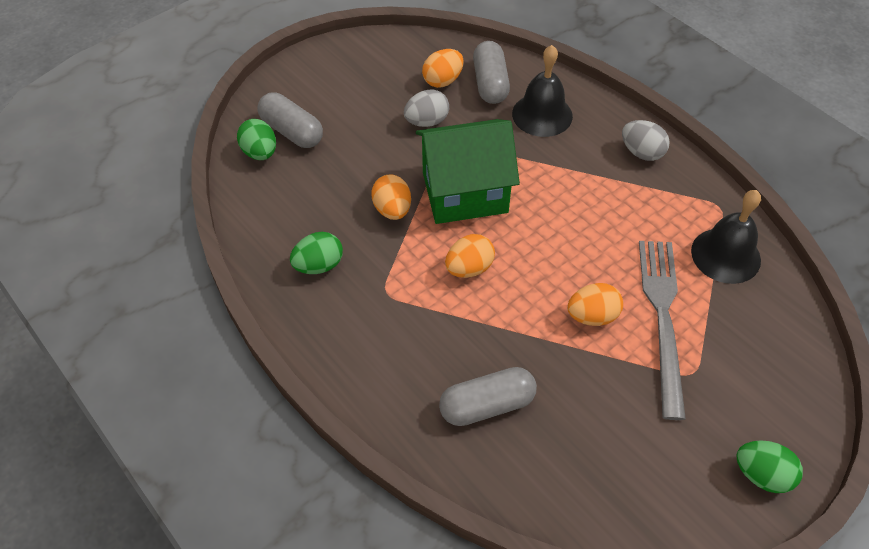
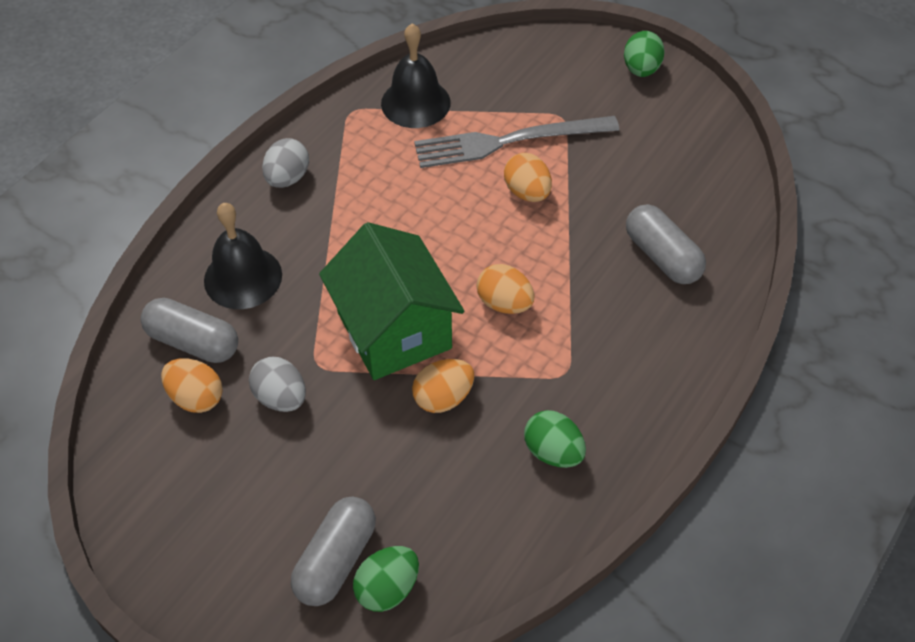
camera: 105 degrees left, 0 degrees up
grey capsule [473,41,510,104] -> grey capsule turned 45 degrees clockwise [141,298,238,363]

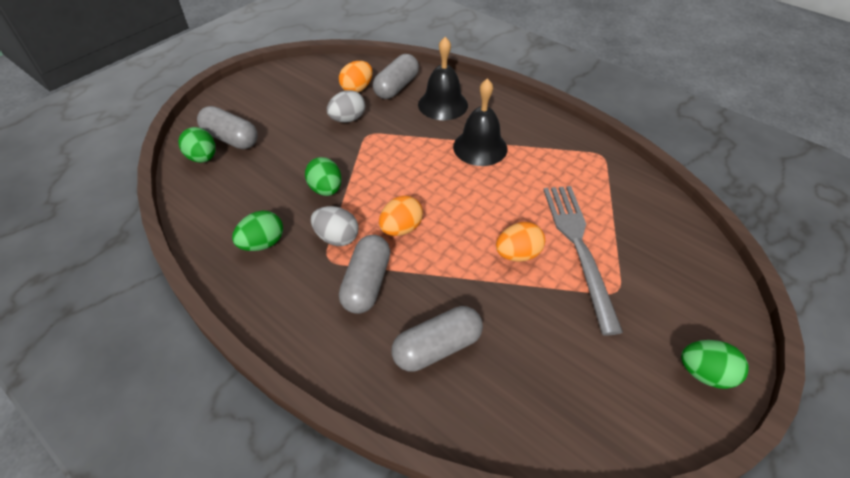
camera: 95 degrees right, 5 degrees down
grey egg [262,138,309,188] -> grey egg moved to [311,206,359,246]
green house [319,222,464,380] -> none
black bell [381,24,451,128] -> black bell moved to [453,78,508,166]
orange egg [412,359,474,413] -> green egg [305,157,342,196]
none -> grey capsule [339,235,390,314]

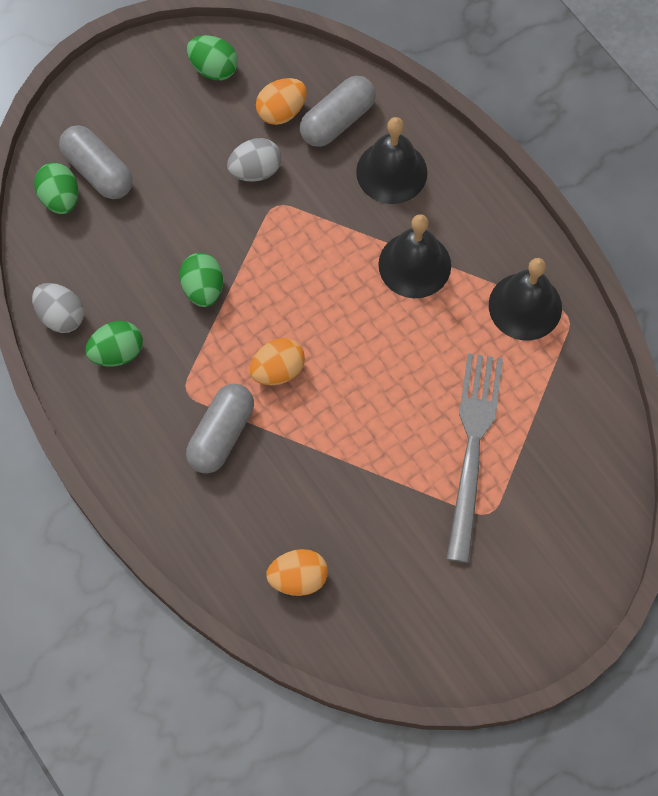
camera: 15 degrees right, 20 degrees up
grey egg [311,206,359,246] -> grey egg moved to [32,283,84,333]
grey capsule [392,306,483,372] -> none
orange egg [496,222,545,262] -> orange egg moved to [266,549,328,596]
green egg [681,340,749,389] -> green egg moved to [187,35,238,80]
none -> black bell [489,258,562,340]

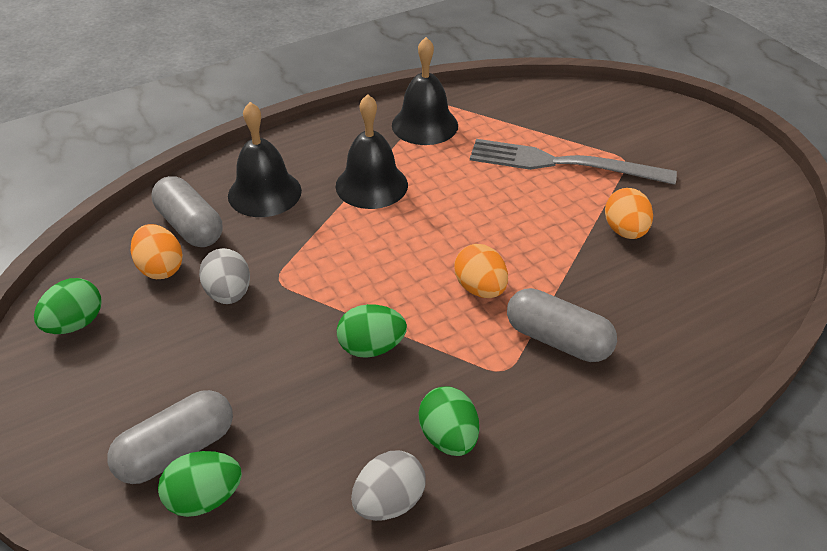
camera: 85 degrees left, 25 degrees down
orange egg [266,549,328,596] -> orange egg moved to [605,188,653,239]

